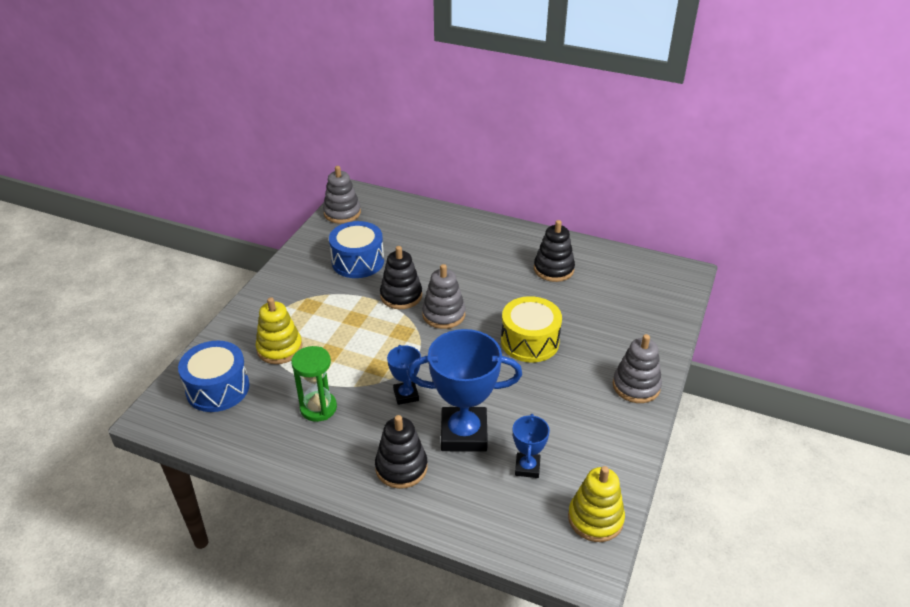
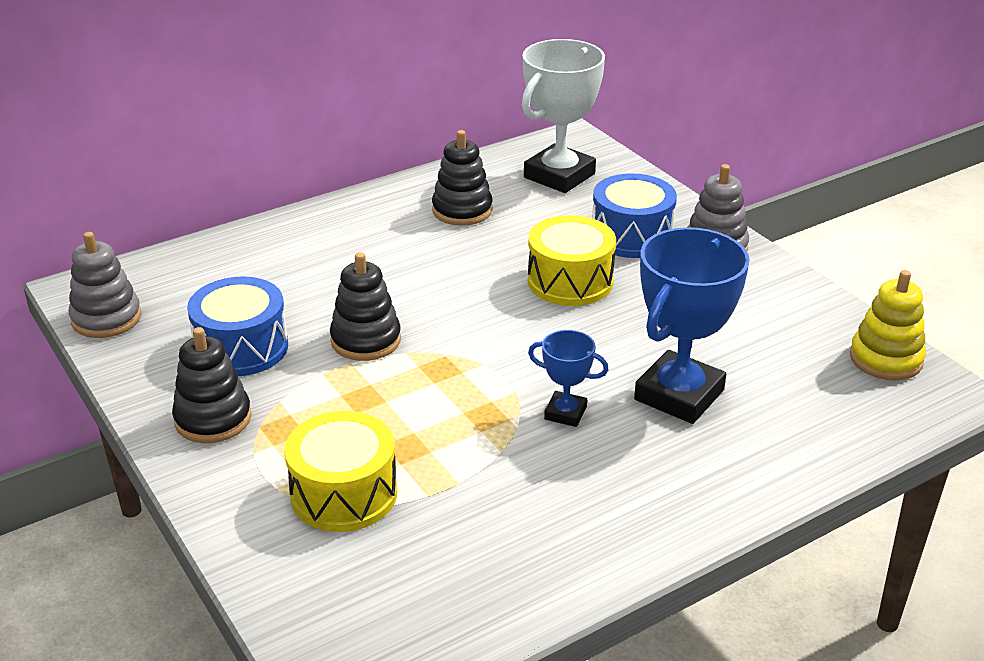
camera: 55 degrees left, 5 degrees down
blue drum [178,341,250,412] -> blue drum moved to [592,173,677,258]
yellow stacking toy [256,297,302,364] -> yellow drum [284,411,397,532]
green hourglass [291,346,337,422] -> none
black stacking toy [375,415,428,489] -> black stacking toy moved to [172,327,252,443]
grey stacking toy [422,264,466,329] -> none
blue trophy [513,414,550,478] -> none
none -> white trophy [522,39,605,193]

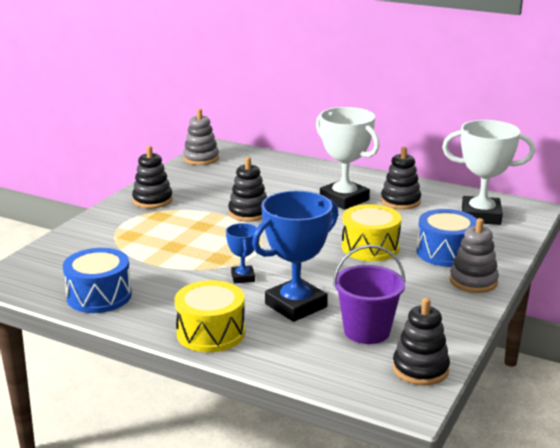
camera: 60 degrees right, 10 degrees down
blue drum [187,276,288,376] -> blue drum moved to [63,248,132,313]
yellow drum [284,411,397,532] -> yellow drum moved to [174,280,245,352]
blue trophy [634,227,750,424] -> blue trophy turned 45 degrees counterclockwise [252,191,339,322]
yellow stacking toy [850,270,926,380] -> black stacking toy [393,298,450,386]
none -> white trophy [316,107,380,210]
none -> purple bucket [333,245,406,344]

